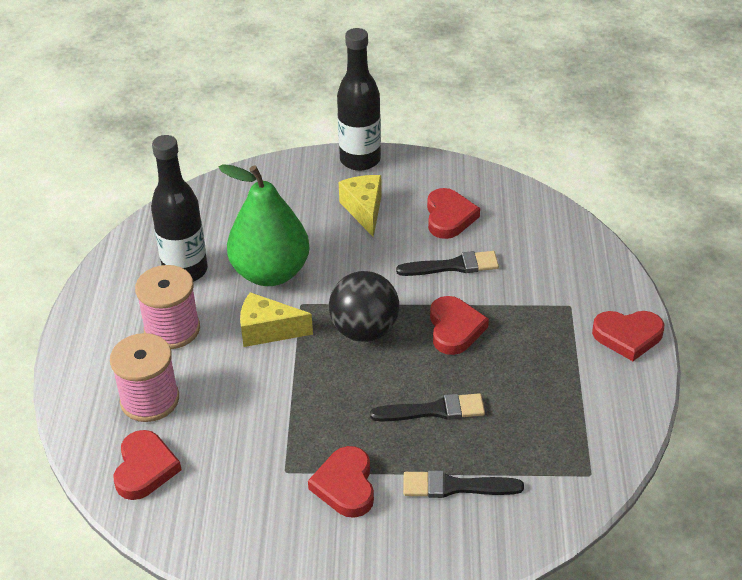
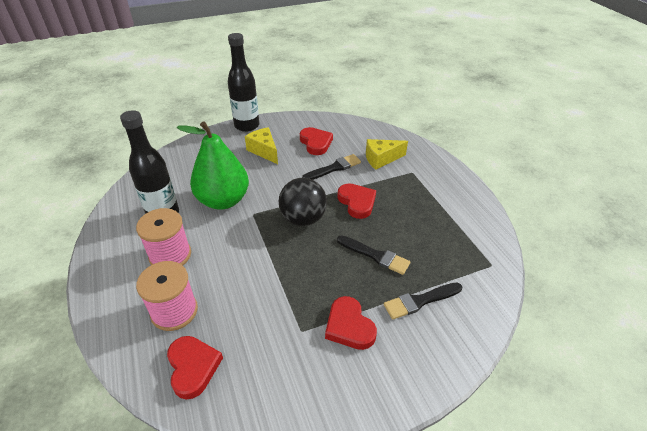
camera: 25 degrees left, 0 degrees up
yellow cheese [240,292,313,347] -> yellow cheese moved to [366,139,408,170]
black brush [370,393,485,421] -> black brush turned 60 degrees clockwise [337,235,411,275]
red heart [592,311,664,361] -> none

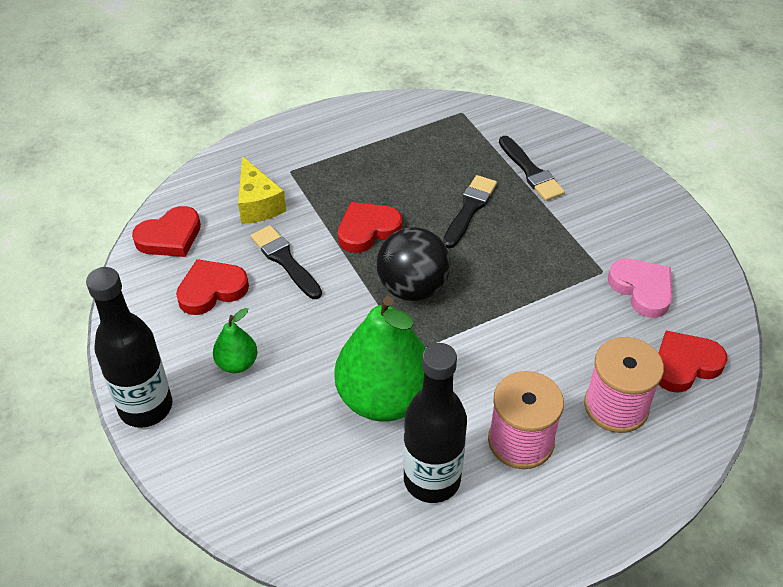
camera: 95 degrees left, 5 degrees up
yellow cheese [245,127,278,164] -> green pear [213,308,258,373]
red heart [325,296,377,350] -> red heart moved to [132,206,201,257]
none -> pink heart [608,259,672,318]

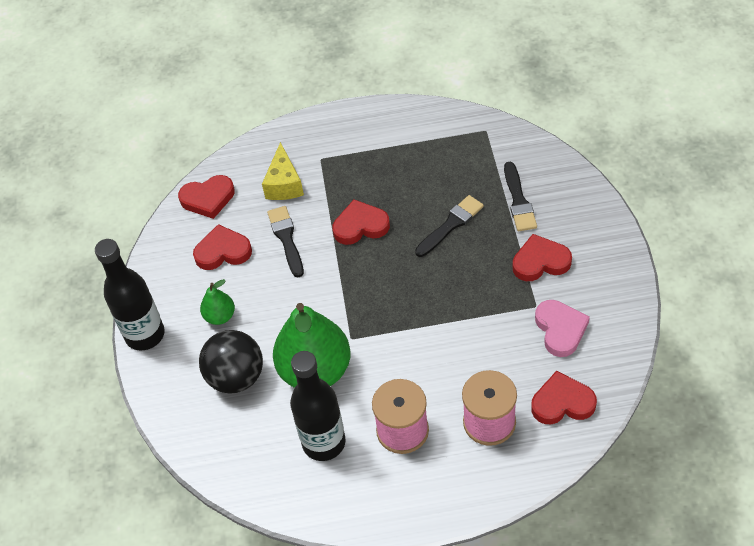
camera: 25 degrees right, 5 degrees up
black ball [377,227,451,301] -> black ball moved to [199,330,263,394]
none -> red heart [513,234,572,281]

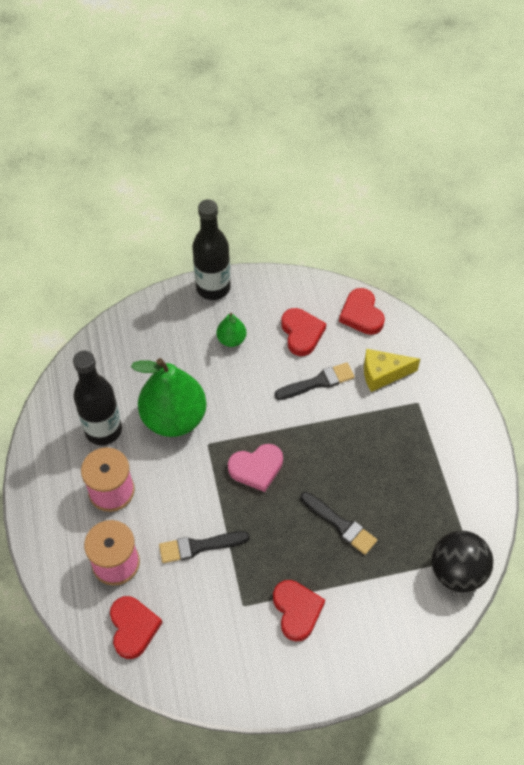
camera: 80 degrees right, 5 degrees up
black ball [199,330,263,394] -> black ball moved to [431,531,493,592]
red heart [332,199,390,245] -> none
black brush [504,162,537,231] -> black brush moved to [159,531,249,563]
pink heart [535,300,590,357] -> pink heart moved to [228,444,283,492]

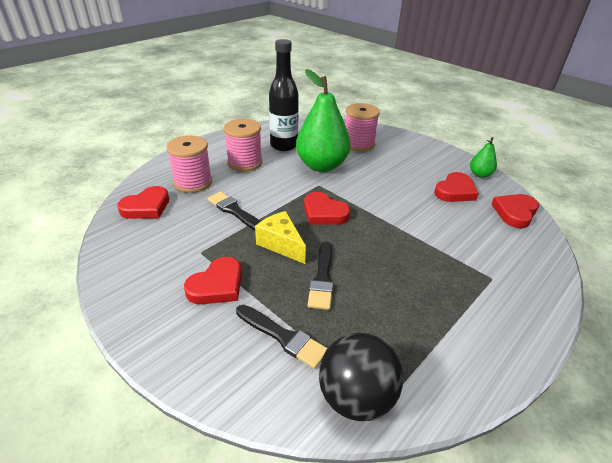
camera: 55 degrees right, 20 degrees down
black bottle [192,199,231,300] -> none
green pear [217,313,246,347] -> green pear moved to [470,137,497,178]
pink heart [228,444,283,492] -> red heart [304,192,350,225]
black brush [274,362,355,400] -> black brush moved to [236,305,328,369]
yellow cheese [364,349,420,392] -> yellow cheese moved to [255,211,306,264]
none -> pink spool [345,103,380,152]

